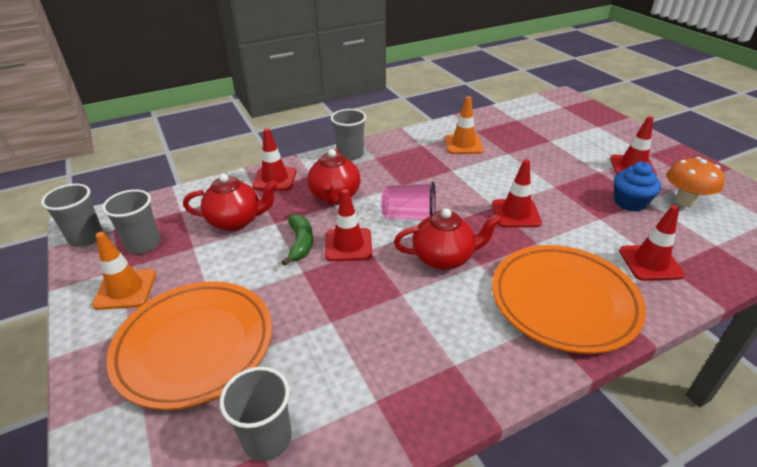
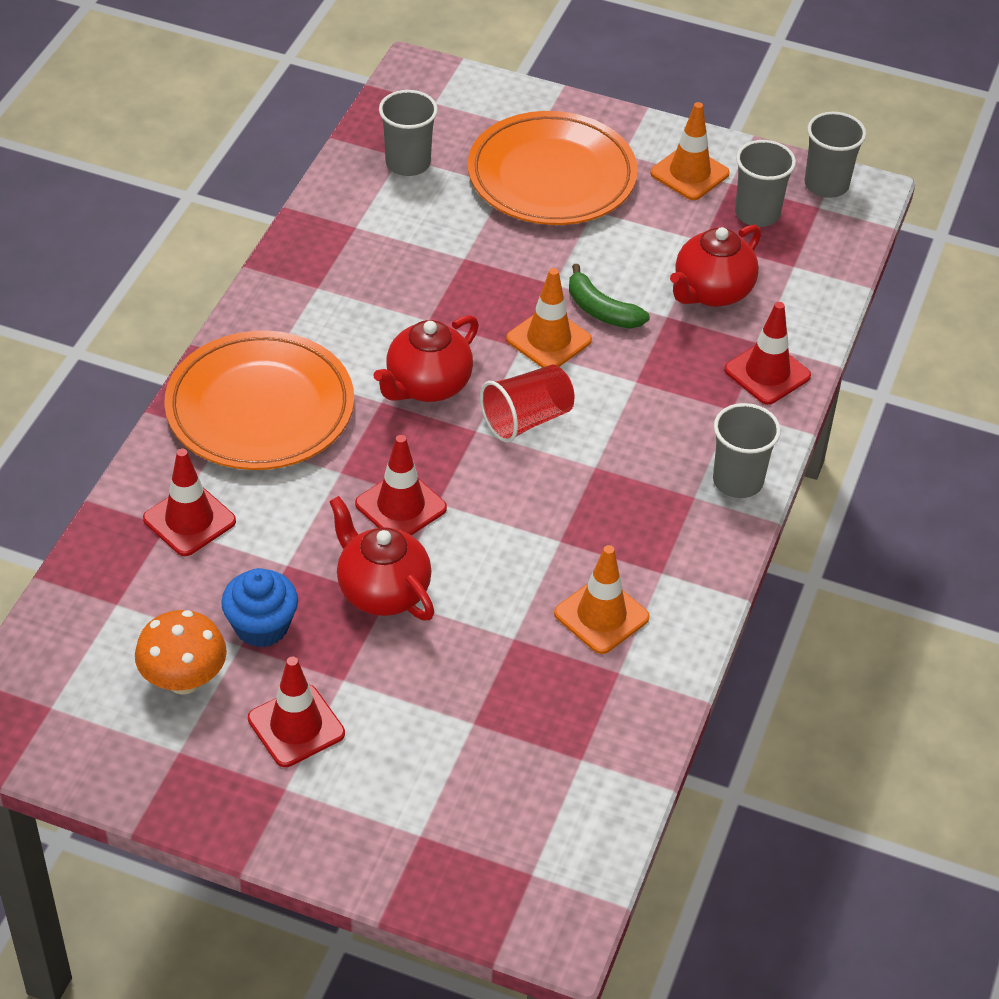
camera: 135 degrees right, 10 degrees up
red teapot [307,149,361,205] -> red teapot moved to [329,496,434,620]
red traffic cone [325,189,372,261] -> orange traffic cone [506,268,592,368]
pink cup [381,181,436,220] -> red cup [480,365,575,443]

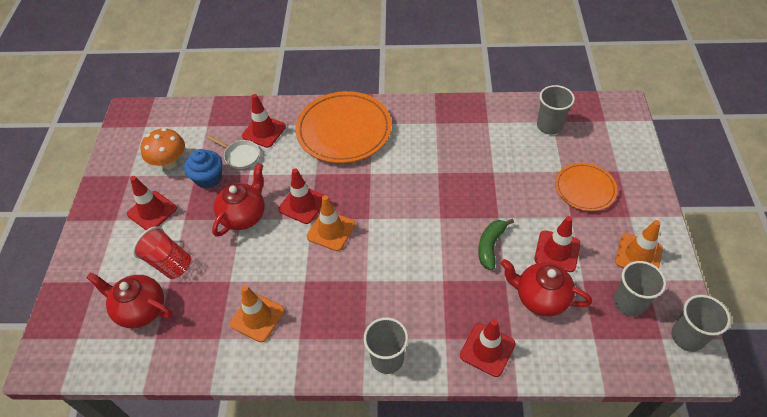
camera: 75 degrees right, 5 degrees up
red teapot [373,315,479,402] -> red teapot moved to [86,272,173,328]
orange plate [468,111,638,225] -> orange plate [555,163,618,211], size x0.58
red cup [480,365,575,443] -> red cup moved to [133,226,191,279]
orange traffic cone [506,268,592,368] -> orange traffic cone moved to [307,195,355,251]
none -> white pan [207,135,259,169]
none -> red traffic cone [534,216,580,272]

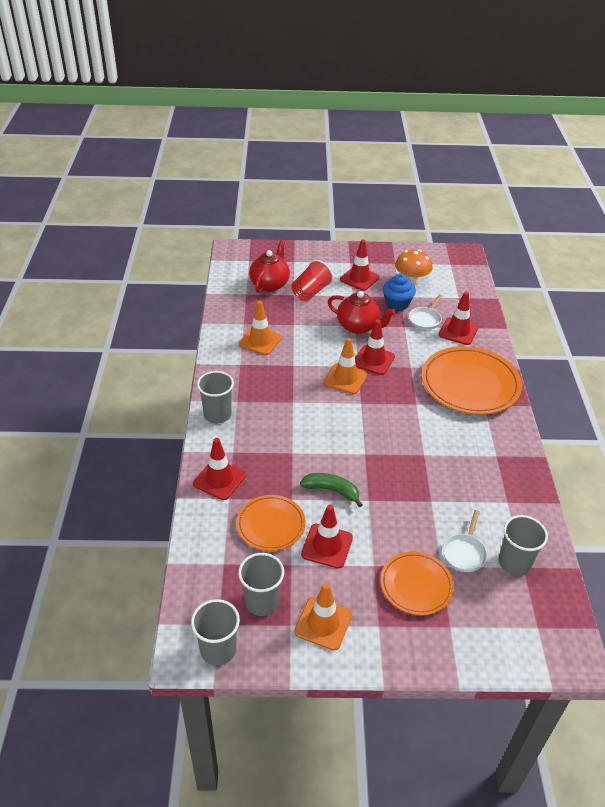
camera: 85 degrees right, 10 degrees down
red teapot [501,259,592,317] -> orange plate [236,495,306,551]
none -> white pan [443,510,487,572]

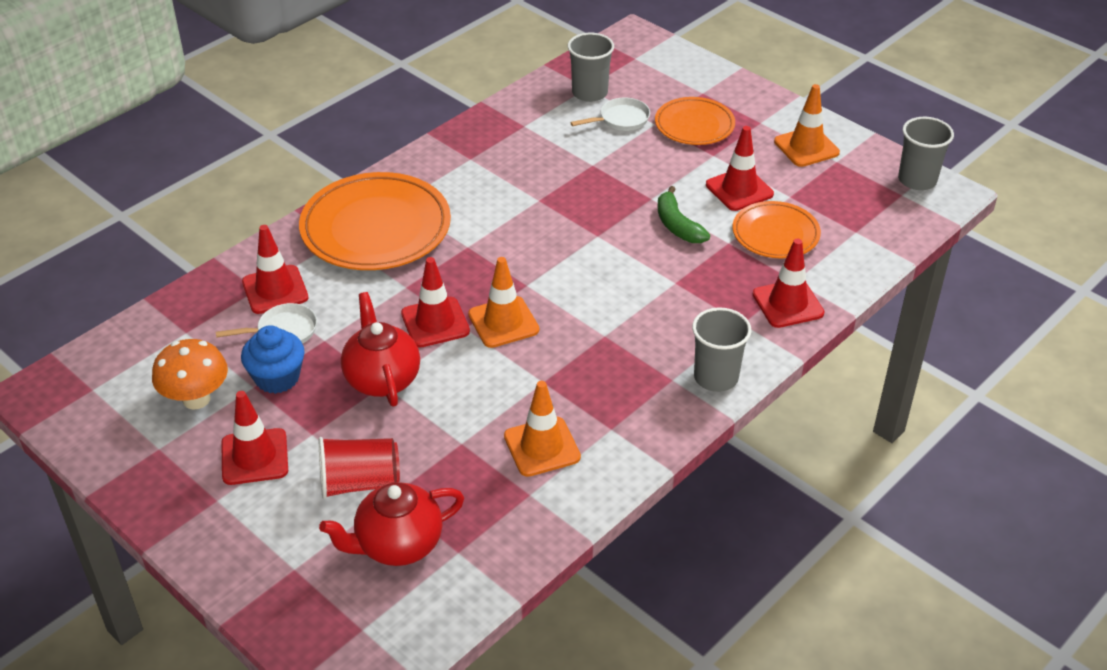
camera: 135 degrees left, 0 degrees up
grey cup [238,553,284,616] -> none

